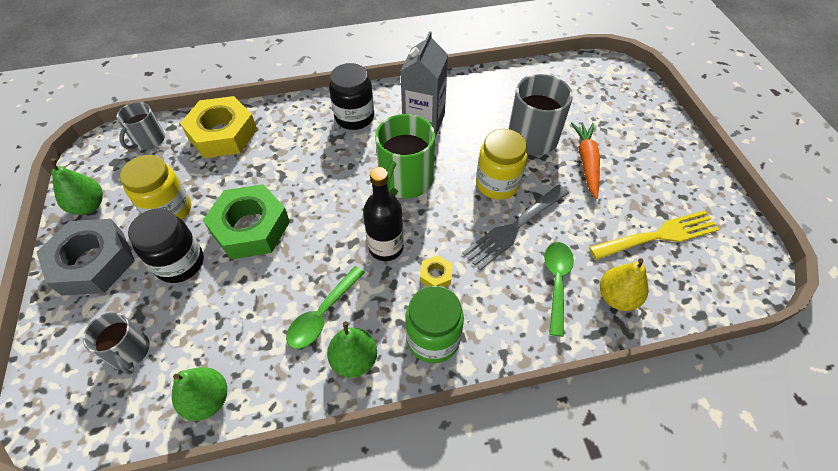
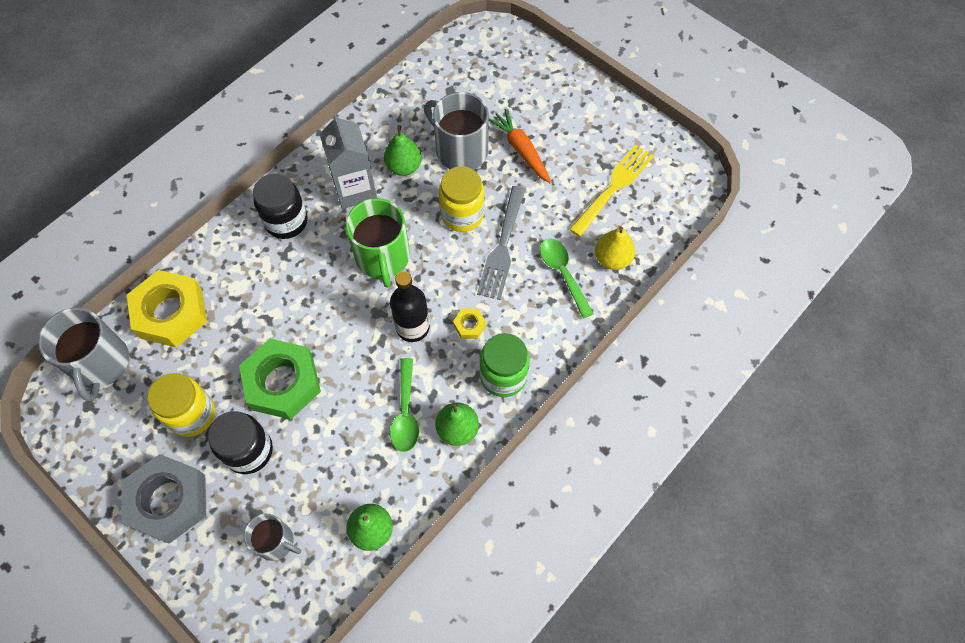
camera: 35 degrees left, 10 degrees up
green pear [51,158,103,215] -> green pear moved to [384,125,422,176]
grey mug [116,102,165,150] -> grey mug [38,307,129,402], size x1.66

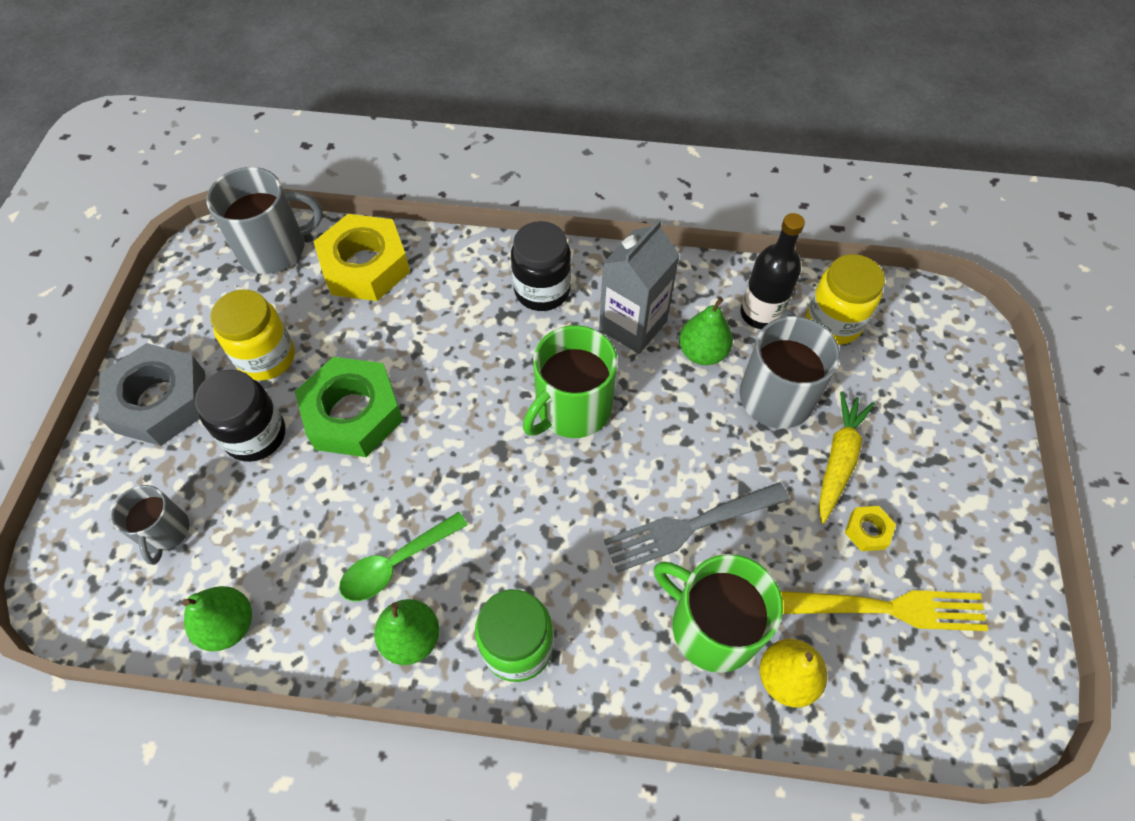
camera: 55 degrees right, 5 degrees down
grey mug [38,307,129,402] -> grey mug turned 150 degrees counterclockwise [206,167,323,274]
black bottle [390,271,430,342] -> black bottle moved to [740,213,805,329]
yellow jar [439,166,485,232] -> yellow jar moved to [806,254,885,345]
yellow nut [453,308,486,339] -> yellow nut moved to [845,506,896,551]
orange carrot [489,109,552,184] -> yellow carrot [819,392,875,524]
green spoon [540,239,594,319] -> green mug [654,554,783,673]

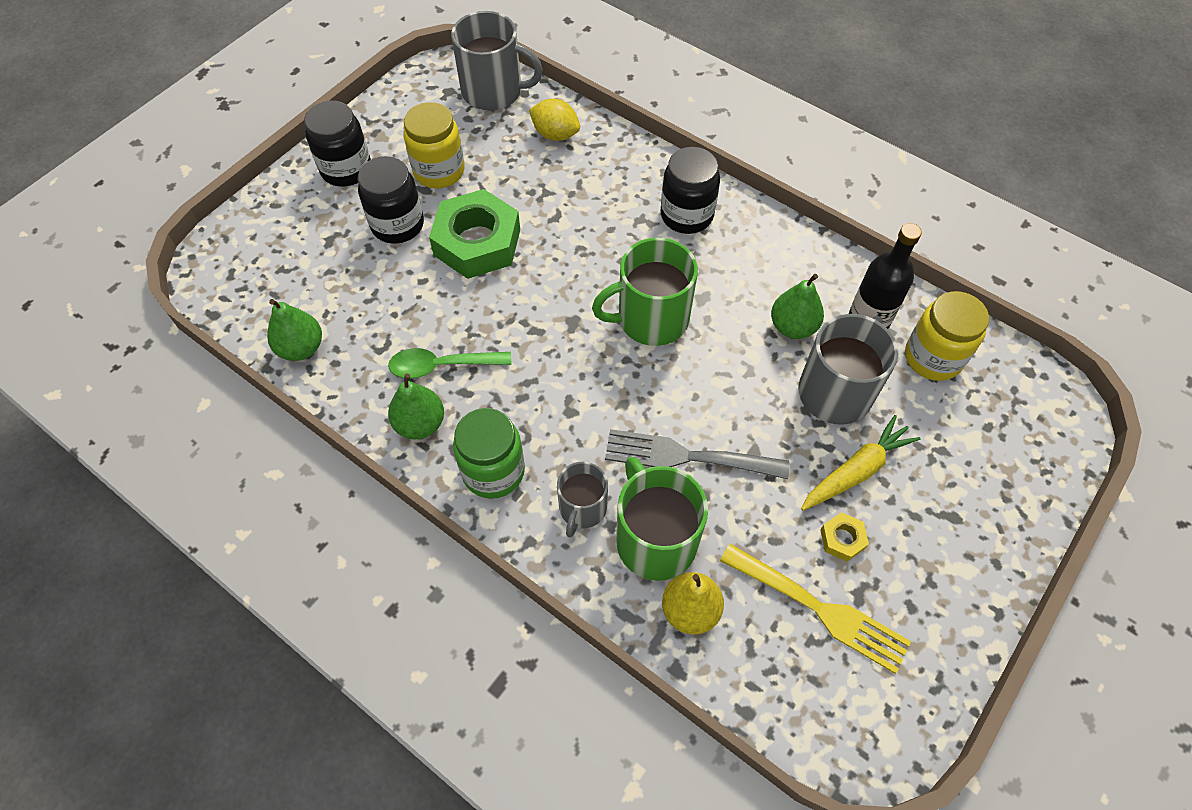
camera: 30 degrees right, 0 degrees up
grey nut [98,343,205,446] -> black jar [304,101,371,187]
grey mug [111,485,189,565] -> grey mug moved to [557,462,608,538]
yellow nut [313,214,410,301] -> yellow lemon [529,99,580,141]
grey carton [599,219,680,354] -> none

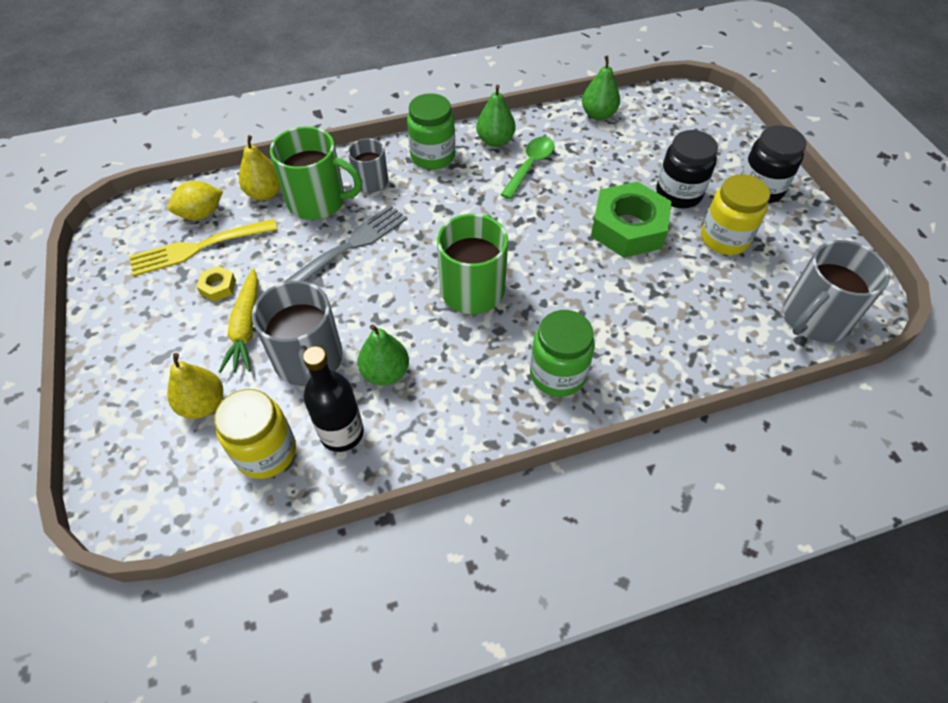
camera: 125 degrees right, 5 degrees down
yellow lemon [529,99,580,141] -> yellow lemon moved to [168,181,223,220]
black jar [660,147,720,234] -> green jar [530,310,595,397]
none -> yellow pear [167,353,223,419]

